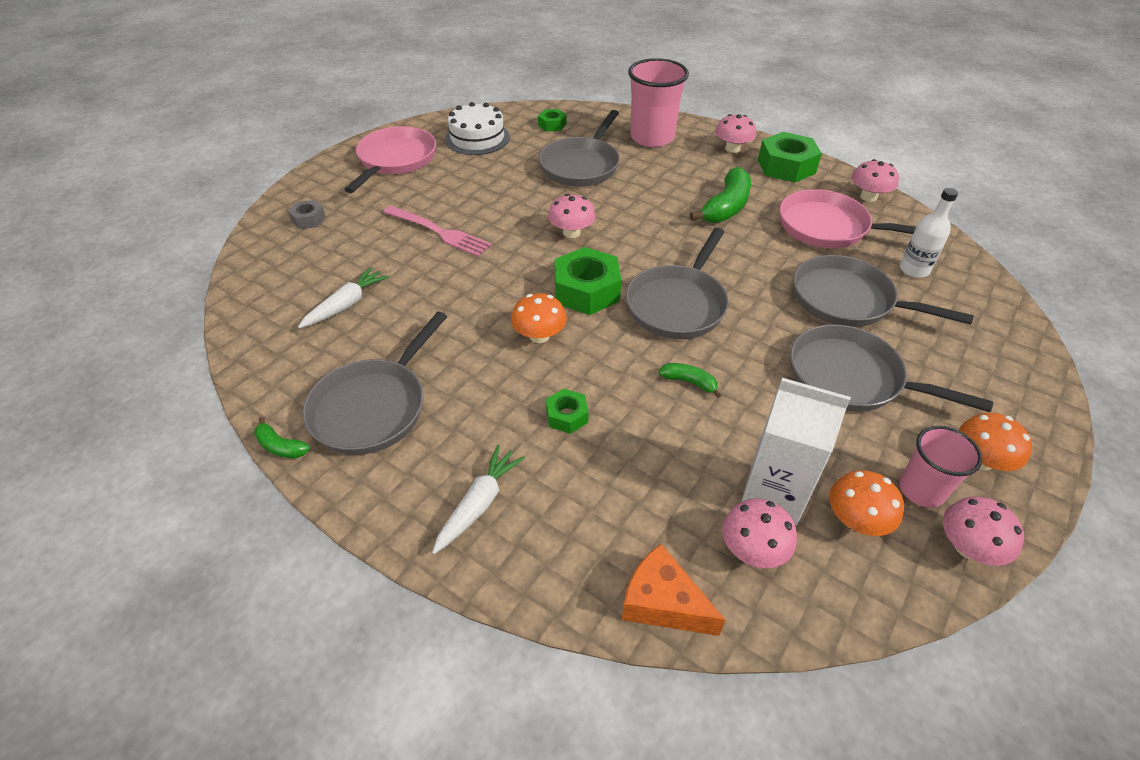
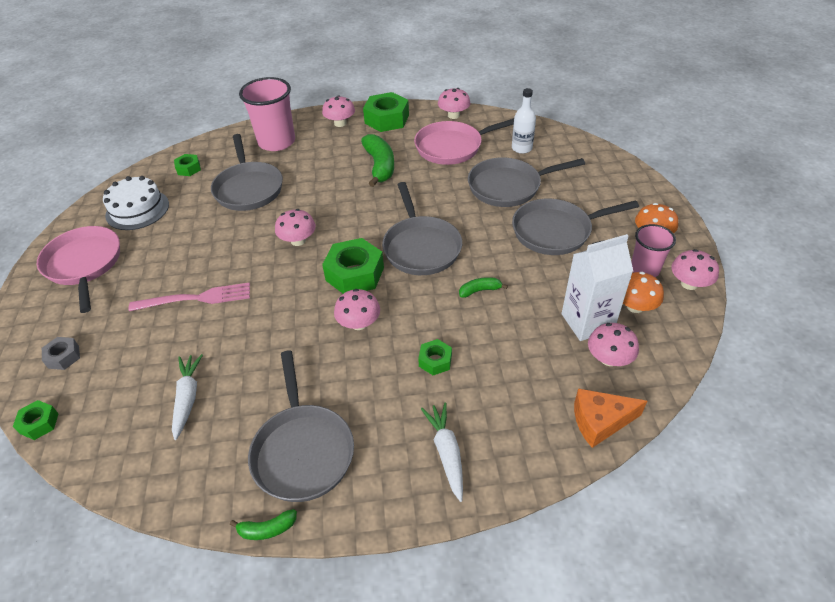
camera: 40 degrees left, 0 degrees up
orange mushroom [511,293,567,343] -> pink mushroom [334,289,380,330]
none -> green nut [13,400,59,440]

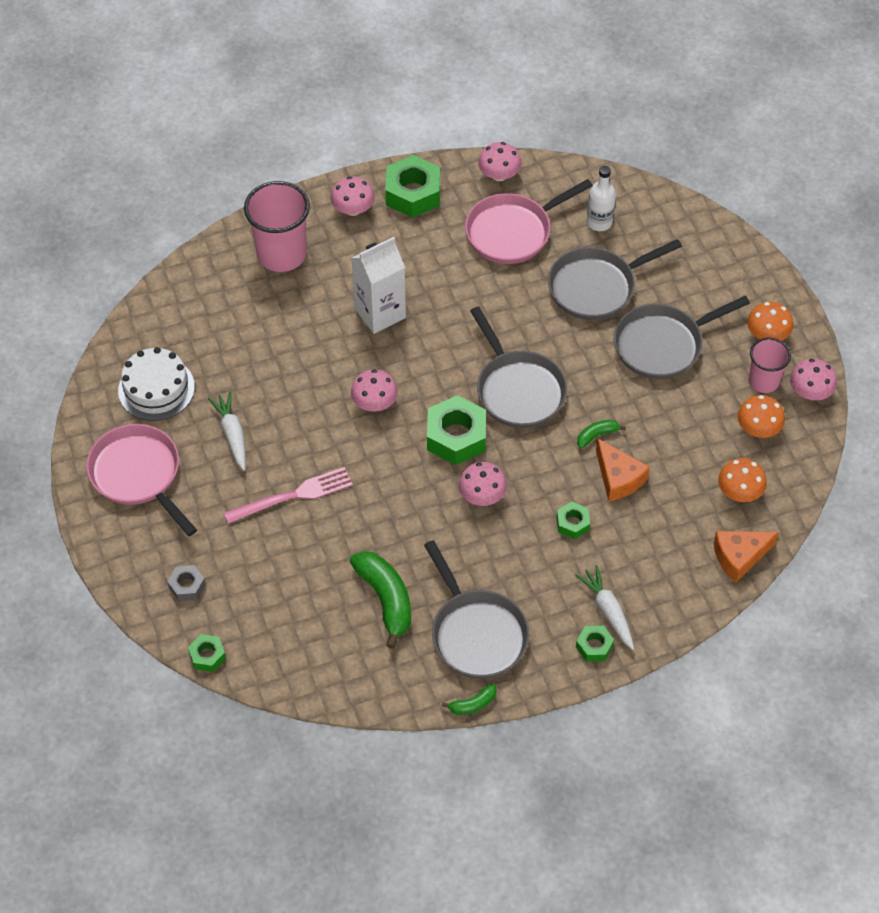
camera: 15 degrees left, 10 degrees up
white carrot [172,354,203,440] -> white carrot moved to [208,392,246,471]
green nut [174,154,201,176] -> green nut moved to [576,626,614,661]
grey pan [211,134,283,211] -> none
green banana [361,134,394,187] -> green banana moved to [350,551,411,649]
white carton [561,234,633,341] -> white carton moved to [351,237,406,334]
pink mushroom [588,323,639,366] -> orange mushroom [718,458,767,502]
none -> orange cheese [596,438,650,502]

